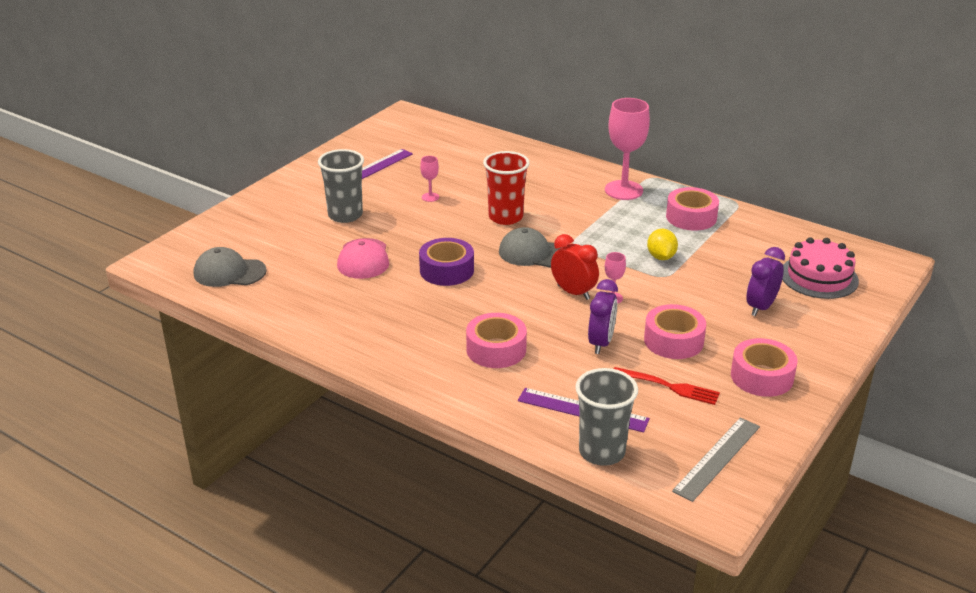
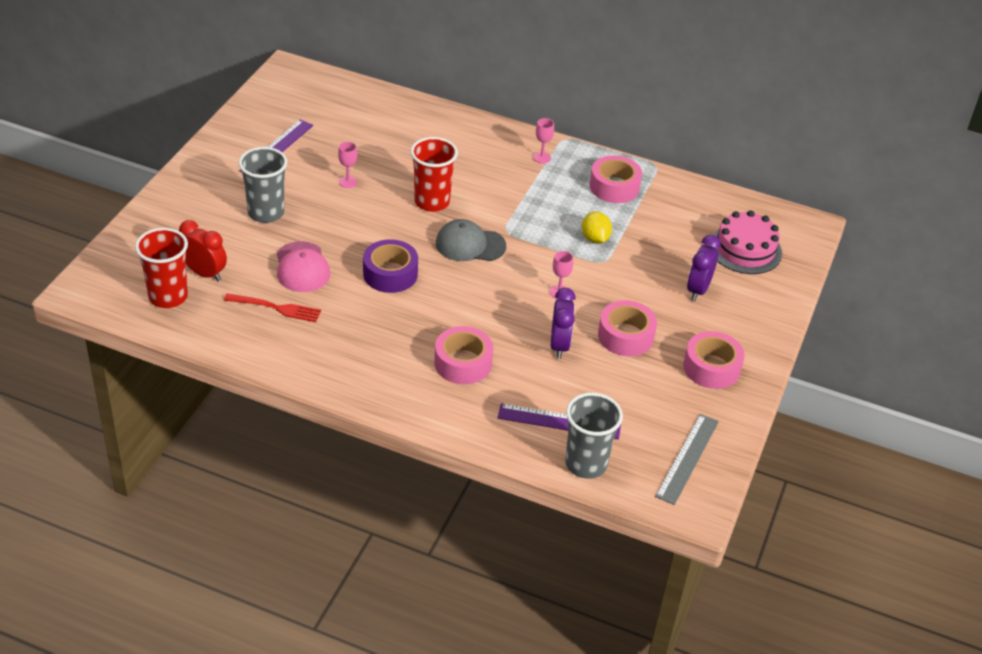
camera: 15 degrees left, 10 degrees up
grey cap [194,247,267,287] -> red cup [135,228,188,308]
red clock [551,234,599,300] -> red clock moved to [179,220,227,281]
pink goblet [605,98,650,200] -> pink goblet [533,118,554,164], size x0.45
red fork [614,367,720,405] -> red fork moved to [224,293,321,322]

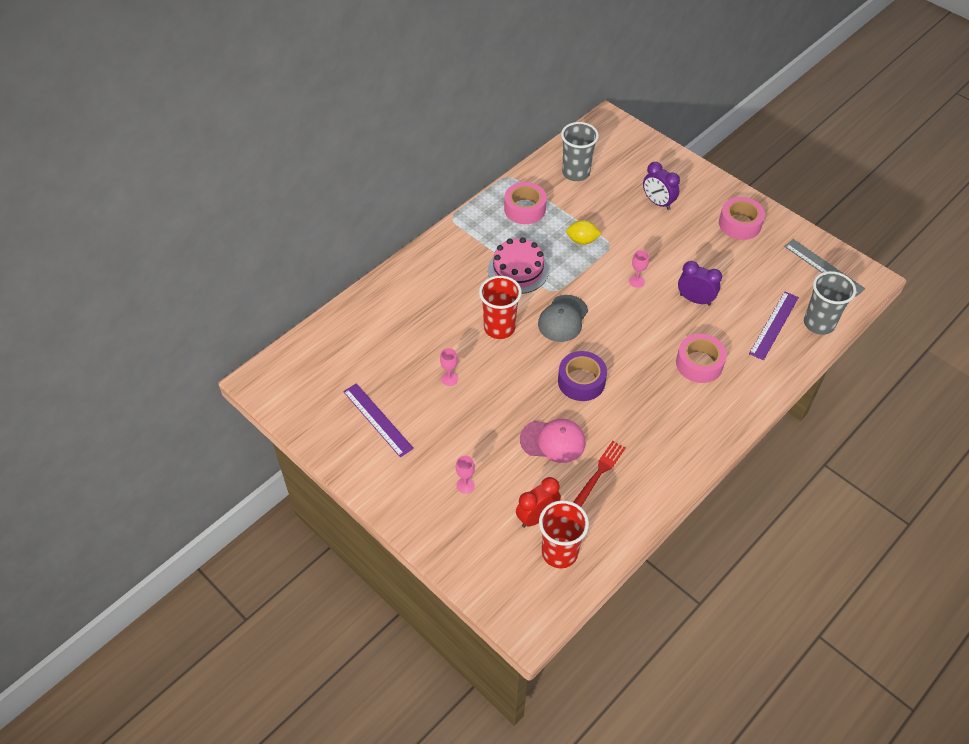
camera: 65 degrees left, 10 degrees up
grey cup [238,147,287,223] -> grey cup moved to [561,122,599,181]
pink goblet [533,118,554,164] -> pink goblet moved to [456,456,475,494]
pink tape [598,300,657,356] -> none
pink cake [711,210,782,274] -> pink cake moved to [488,237,549,294]

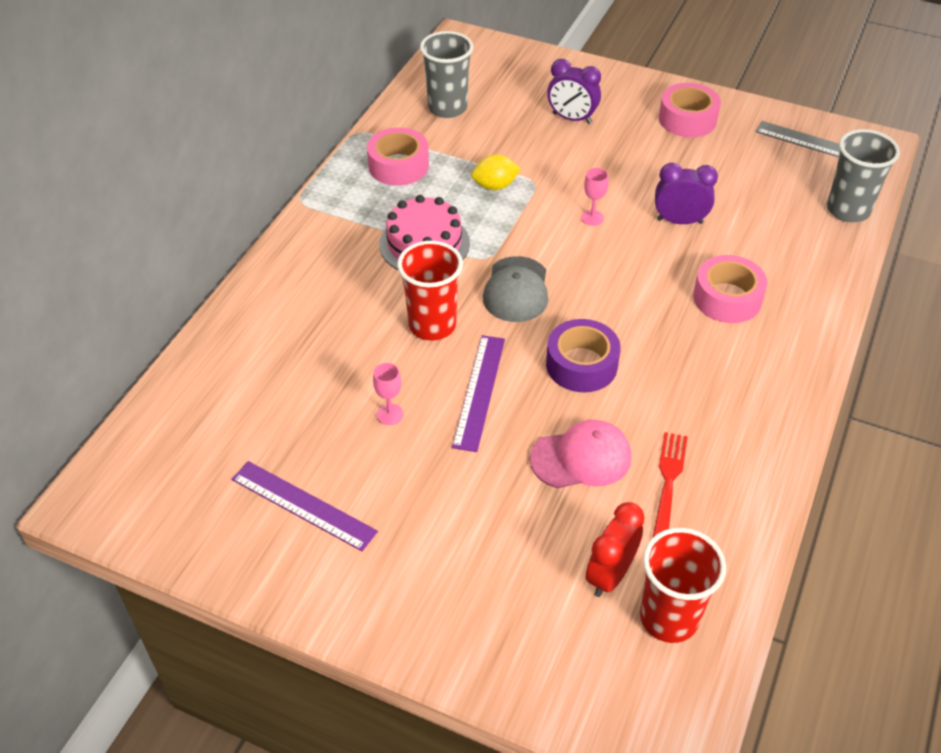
camera: 20 degrees left, 5 degrees down
pink goblet [456,456,475,494] -> none
purple ruler [749,292,799,360] -> purple ruler moved to [452,335,505,452]

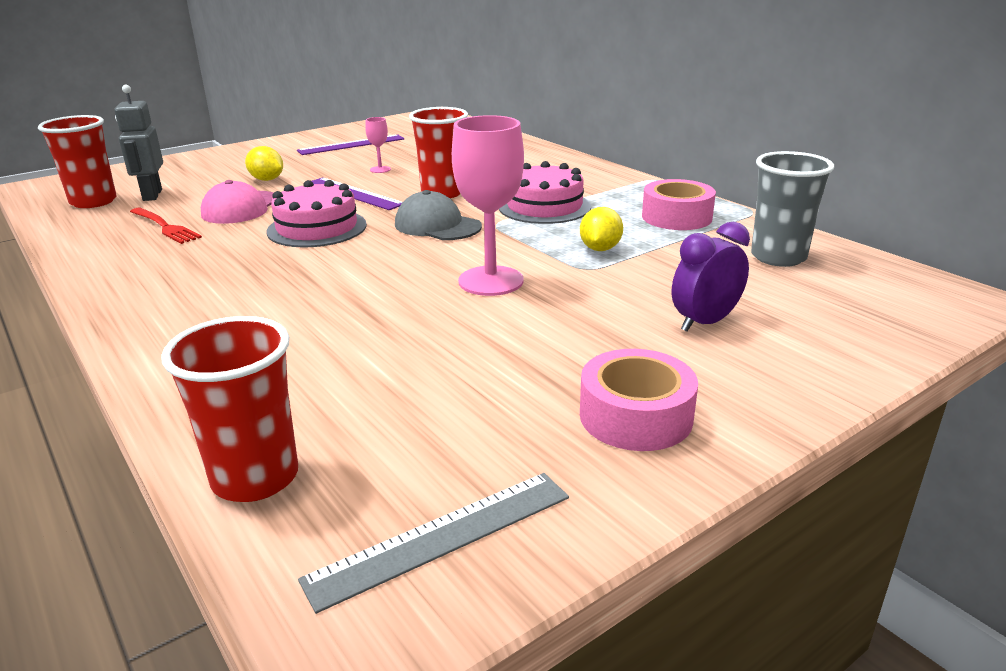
camera: 120 degrees right, 20 degrees down
purple tape [546,319,621,392] -> pink cake [266,180,367,248]
pink goblet [581,168,608,226] -> pink goblet [452,115,524,296], size x2.20
red clock [586,502,645,597] -> grey robot [114,85,163,201]
purple clock [655,163,718,224] -> none
pink tape [693,255,767,323] -> none
grey cup [827,129,900,222] -> red cup [161,316,298,502]
none -> yellow lemon [245,146,283,181]

